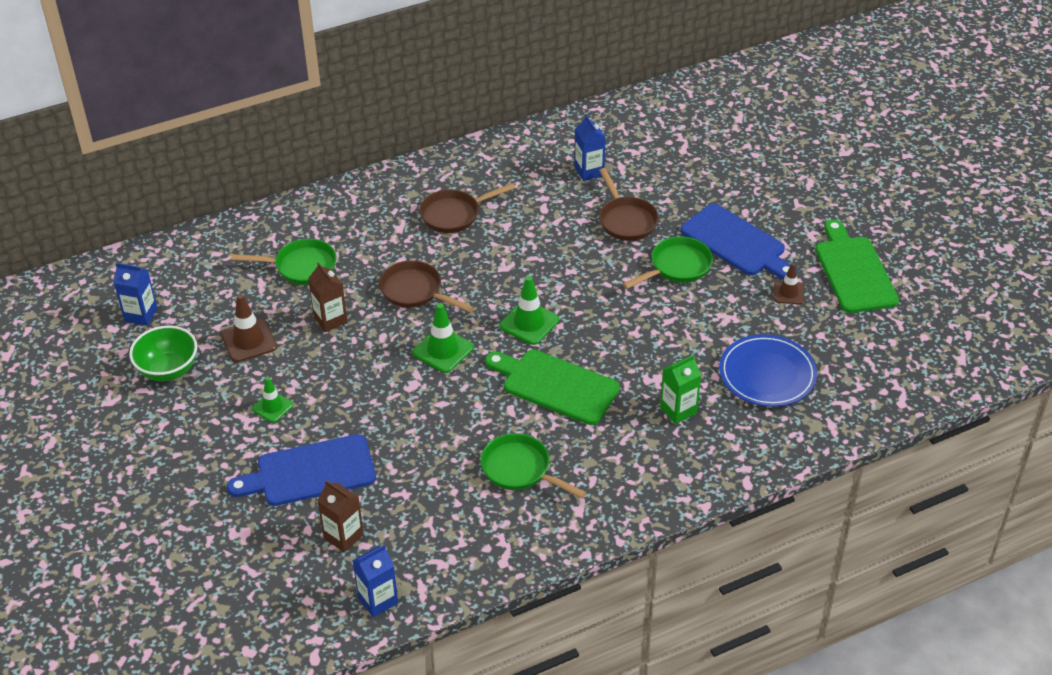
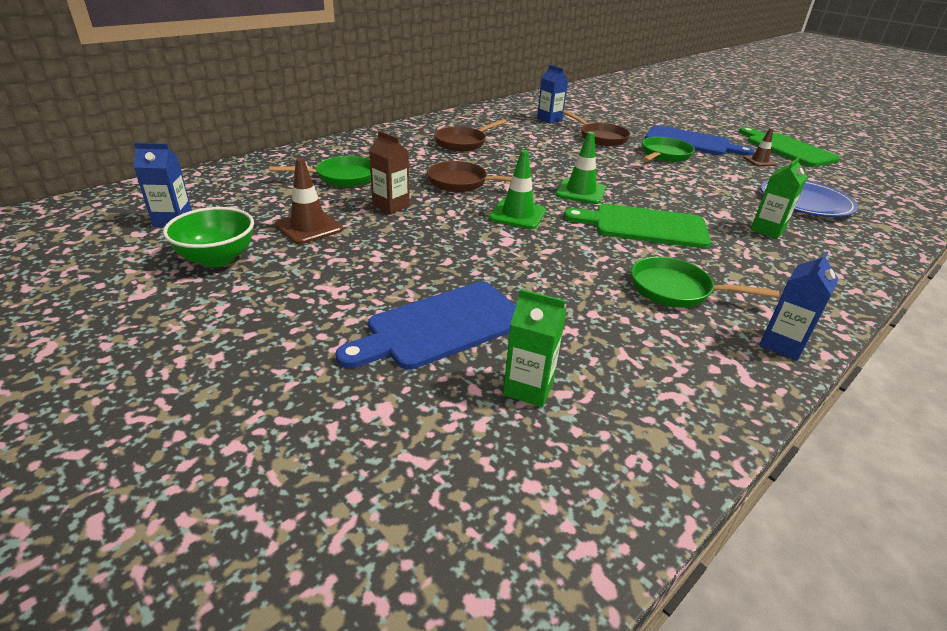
camera: 20 degrees left, 10 degrees down
green traffic cone [252,377,293,423] -> none
brown carton [317,480,364,552] -> green carton [503,289,566,407]
blue carton [352,544,398,617] -> blue carton moved to [759,251,839,361]

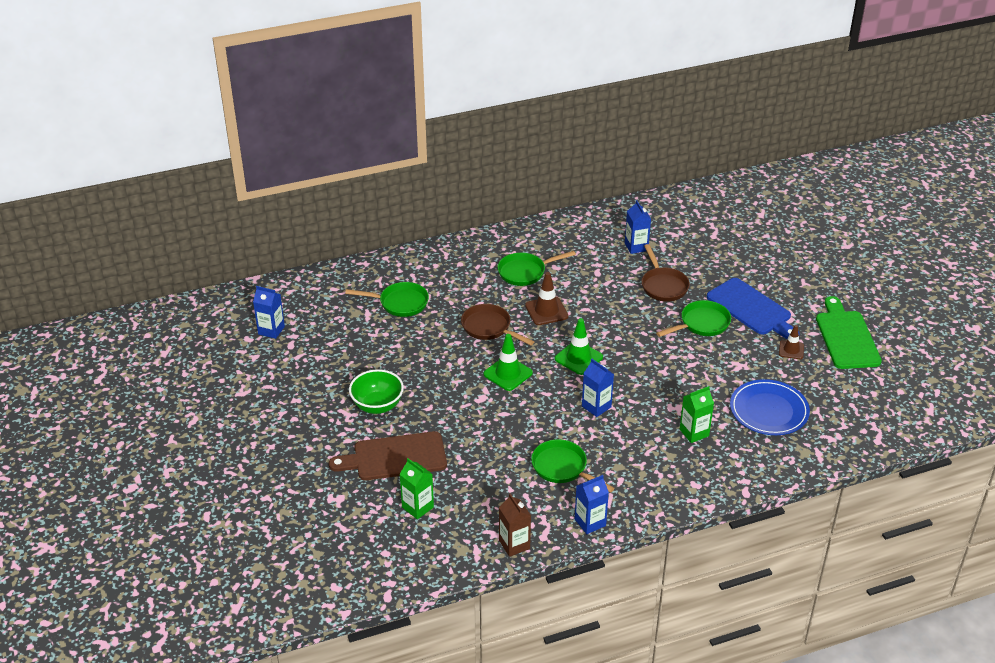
camera: 25 degrees right, 5 degrees up
green bowl [163,207,254,267] -> green bowl moved to [349,369,404,414]
brown traffic cone [275,158,343,244] -> brown traffic cone moved to [525,272,569,325]
blue cutting board [336,282,516,370] -> brown cutting board [329,431,447,480]
brown carton [369,131,410,214] -> brown carton moved to [499,494,531,557]
brown pan [434,119,507,151] -> green pan [498,251,576,286]
green cutting board [564,204,711,248] -> blue carton [582,359,614,417]

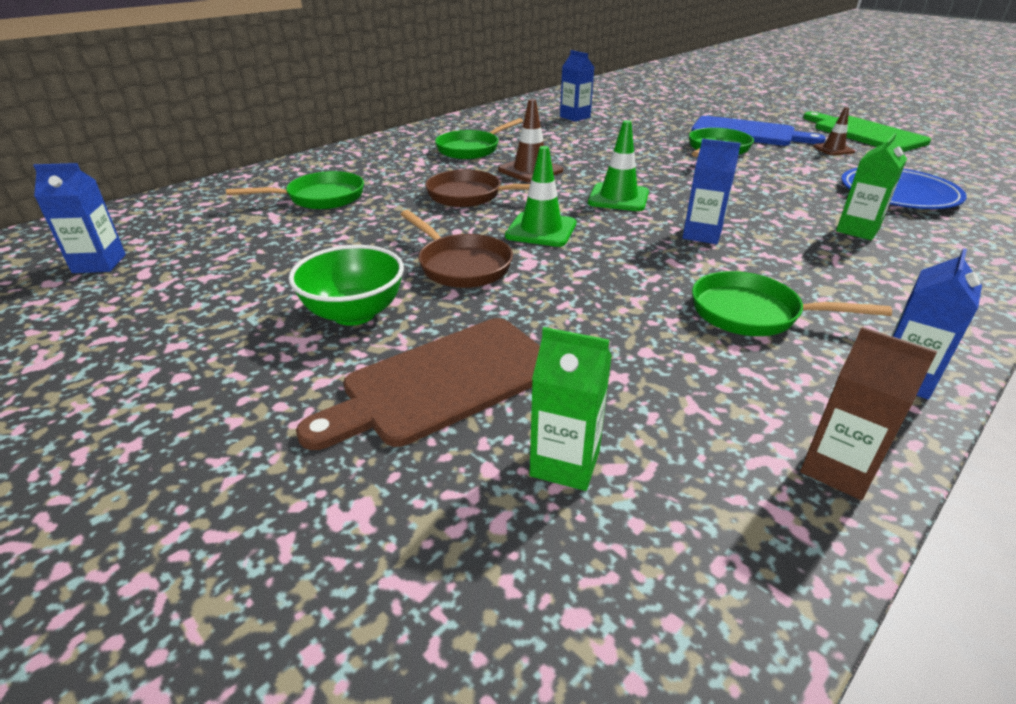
camera: 25 degrees left, 5 degrees down
brown pan [641,244,690,302] -> brown pan moved to [400,210,513,288]

